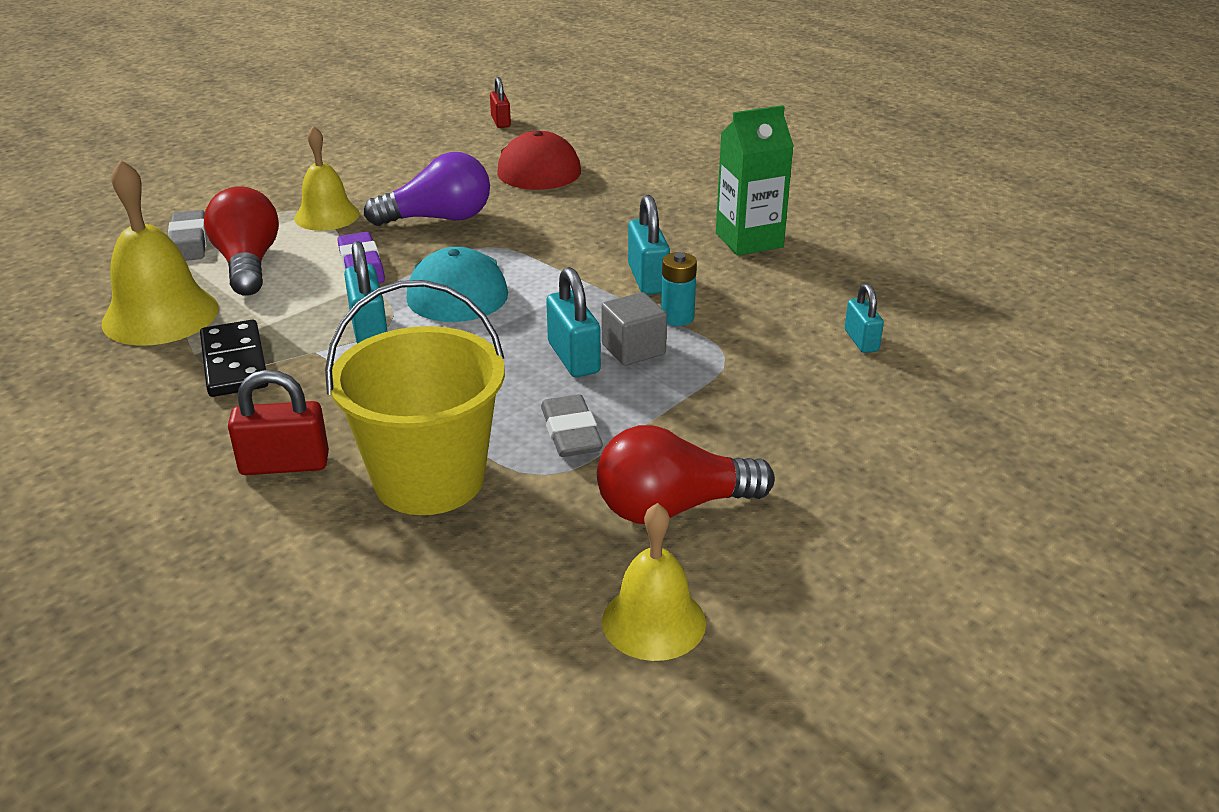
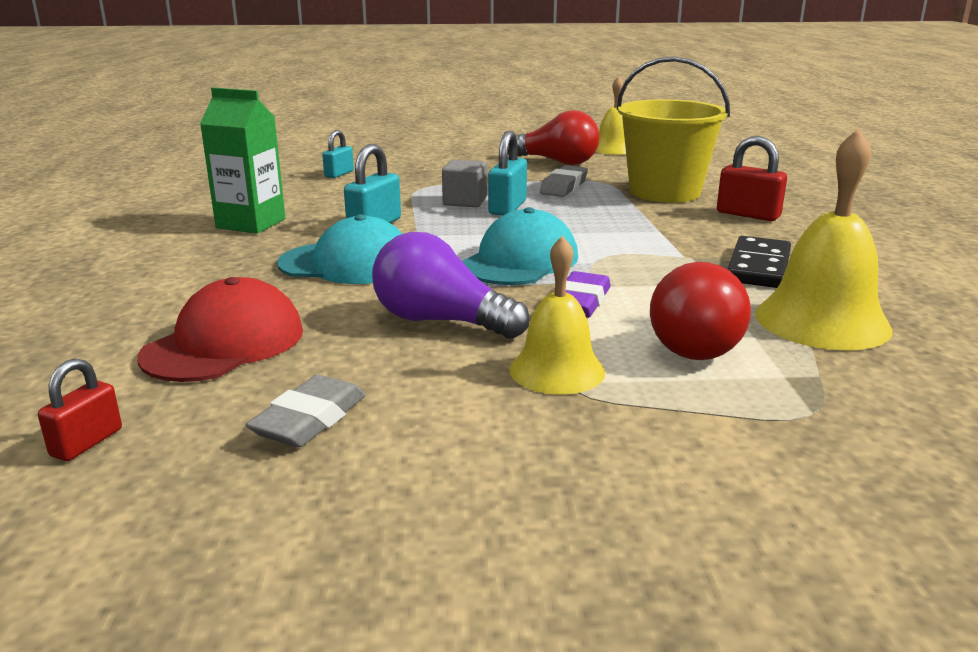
camera: 140 degrees left, 10 degrees down
grey eraser [168,210,207,261] -> grey eraser moved to [246,375,366,447]
turquoise padlock [344,241,388,343] -> none
turquoise battery [661,252,697,326] -> none
none -> turquoise cap [277,214,403,284]

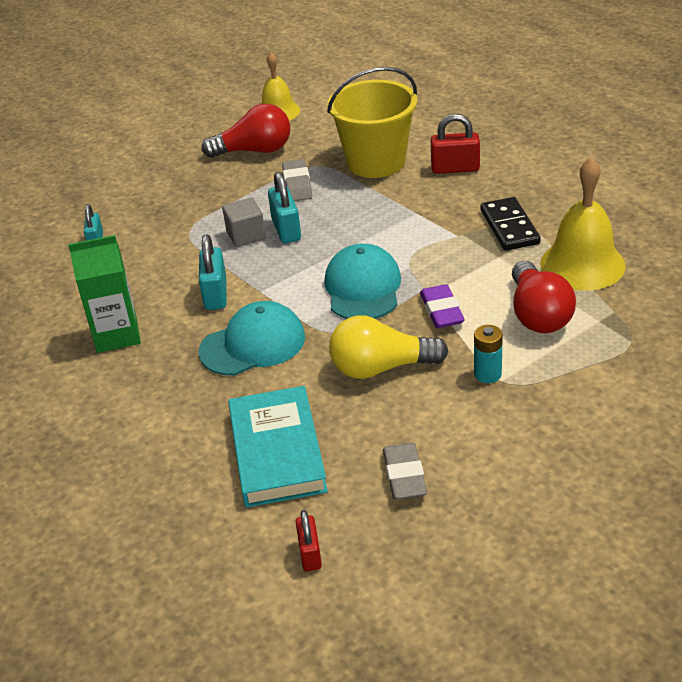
camera: 30 degrees left, 15 degrees up
red cap [137,277,303,382] -> turquoise book [228,386,328,508]
purple light bulb [372,232,530,339] -> yellow light bulb [329,315,448,379]
yellow bell [509,236,605,395] -> turquoise battery [474,325,503,383]

